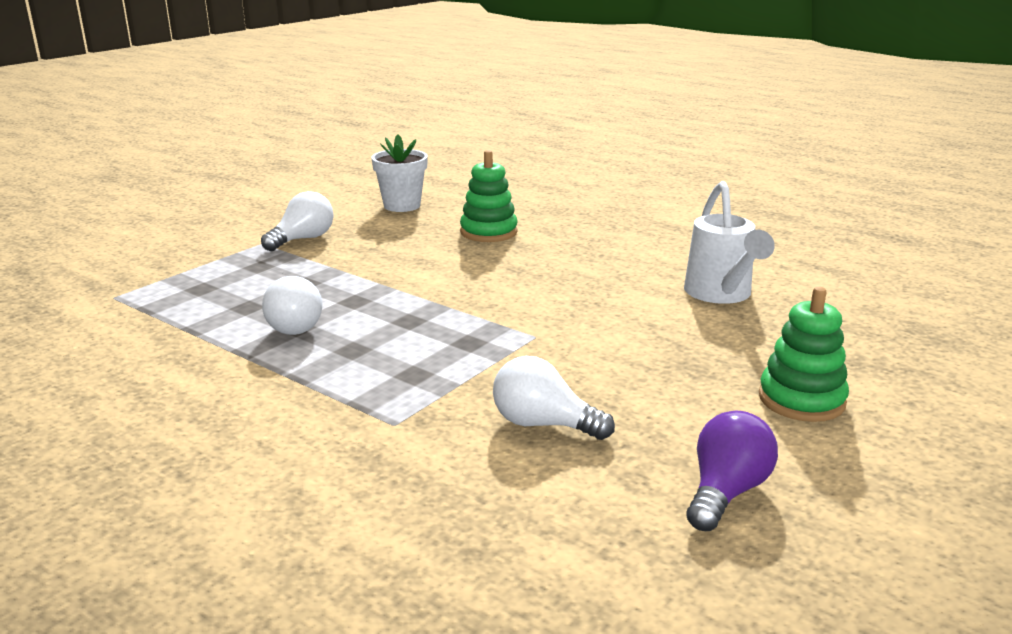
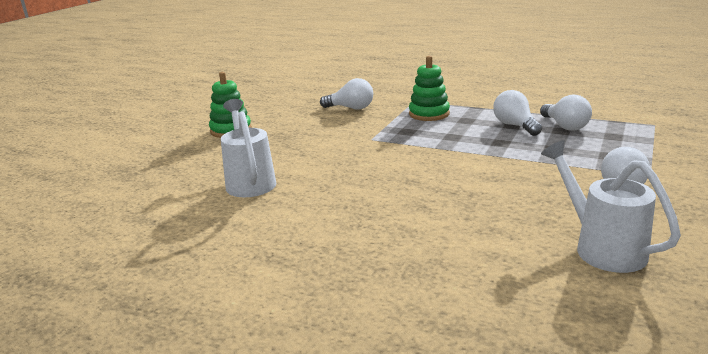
camera: 170 degrees right, 0 degrees up
white flower pot [372,135,428,212] -> white watering can [541,140,681,273]
green stacking toy [460,150,518,242] -> green stacking toy moved to [409,56,450,121]
purple light bulb [686,411,778,531] -> none
none -> white light bulb [540,95,592,131]

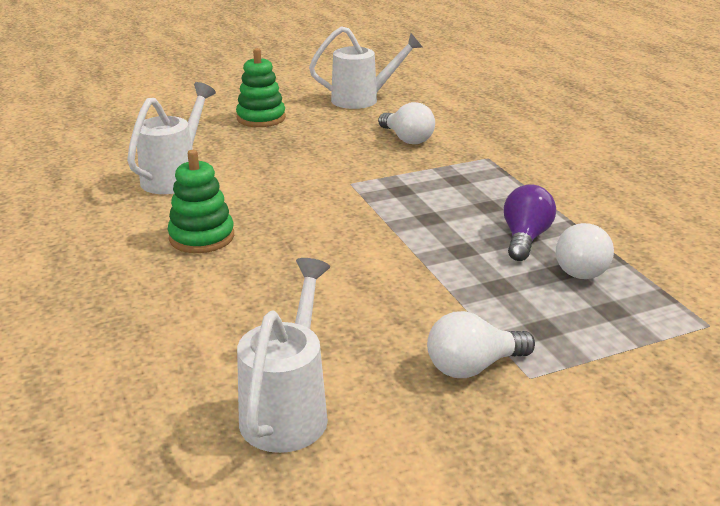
camera: 40 degrees right, 5 degrees up
green stacking toy [409,56,450,121] -> green stacking toy moved to [168,150,234,253]
white light bulb [493,90,542,136] -> purple light bulb [504,184,556,261]
none -> white watering can [309,26,422,109]

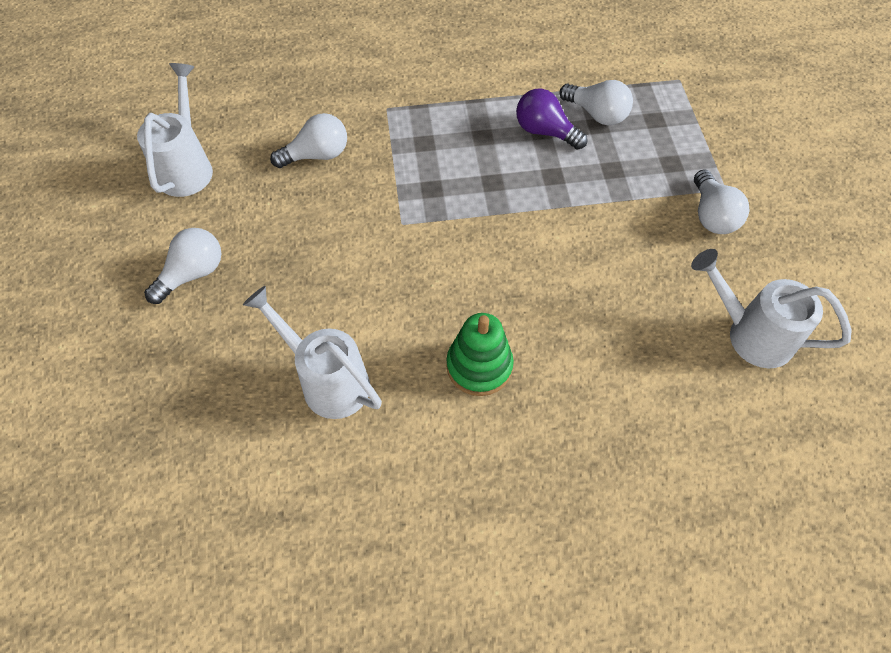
camera: 75 degrees left, 30 degrees up
green stacking toy [236,48,286,127] -> white light bulb [144,228,222,304]

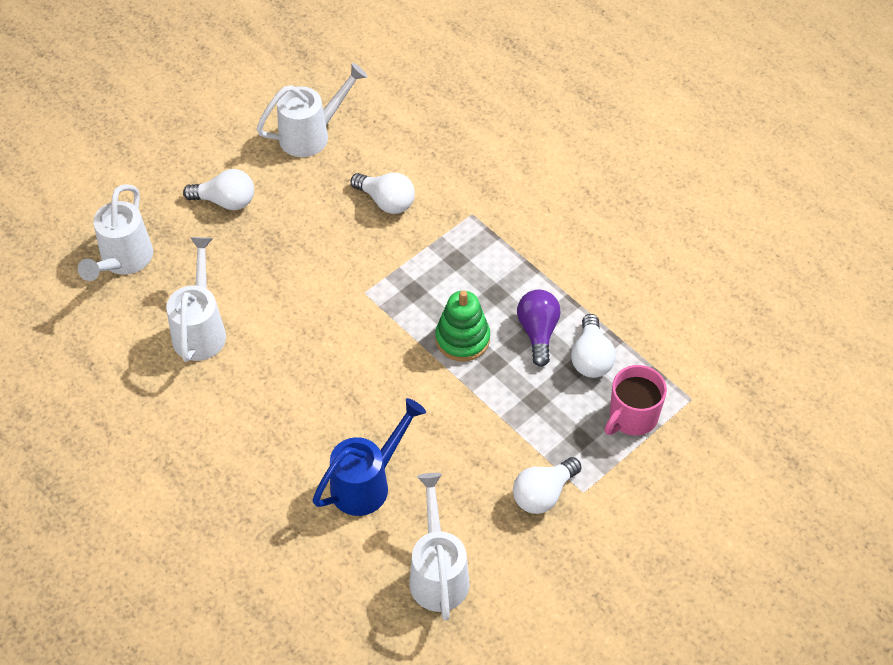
camera: 55 degrees right, 5 degrees down
green stacking toy [446,313,514,396] -> green stacking toy moved to [435,290,490,361]
none -> white watering can [78,184,153,281]
none -> blue watering can [313,398,426,516]
none -> pink mug [605,365,667,436]

